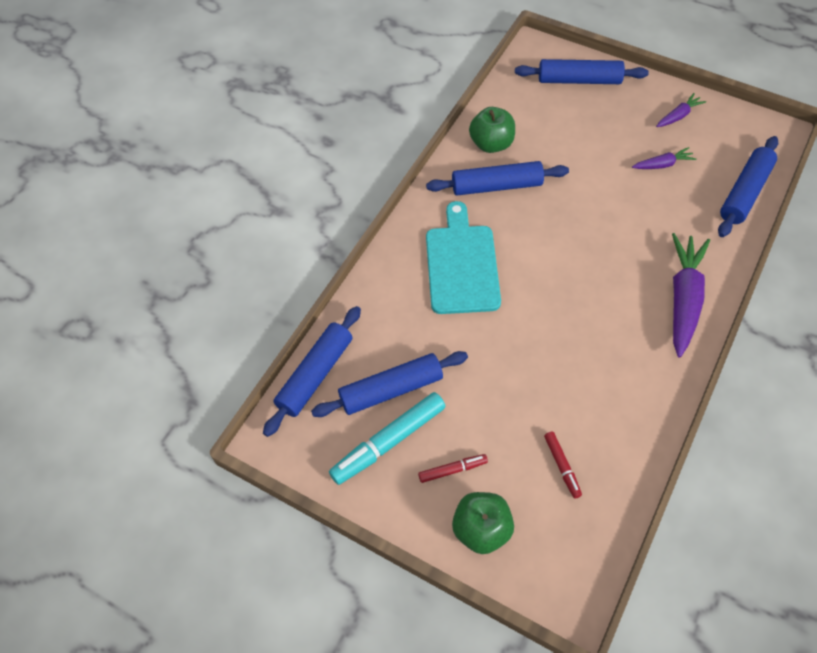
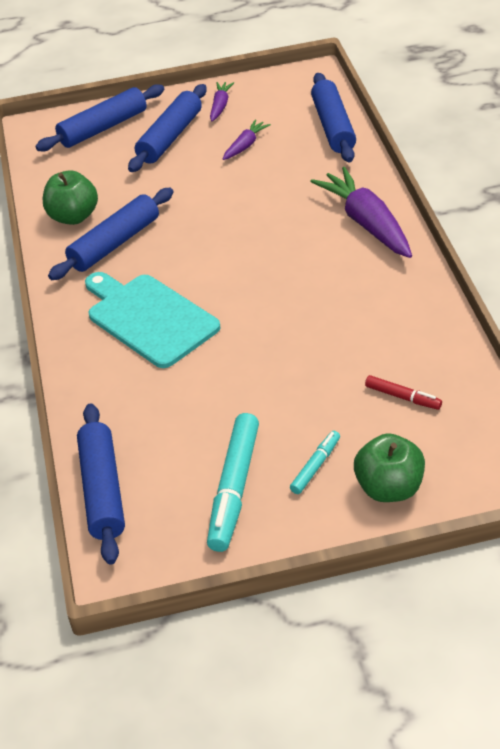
camera: 40 degrees left, 15 degrees down
blue rolling pin [311,351,468,417] -> blue rolling pin moved to [128,84,207,172]
red marker [418,454,488,483] -> turquoise marker [290,431,340,494]

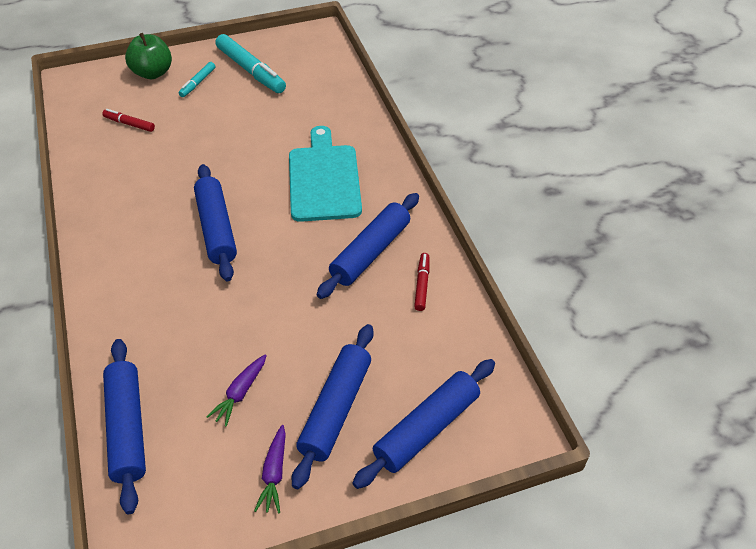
camera: 170 degrees right, 5 degrees up
green apple [43,170,98,225] -> red marker [414,253,429,311]
blue rolling pin [77,403,125,565] -> blue rolling pin moved to [194,164,237,281]
turquoise cutting board [85,272,221,368] -> turquoise cutting board turned 135 degrees counterclockwise [289,126,362,222]
turquoise marker [207,413,259,552] -> turquoise marker turned 135 degrees clockwise [215,34,286,93]
purple carrot [310,167,412,258] -> none

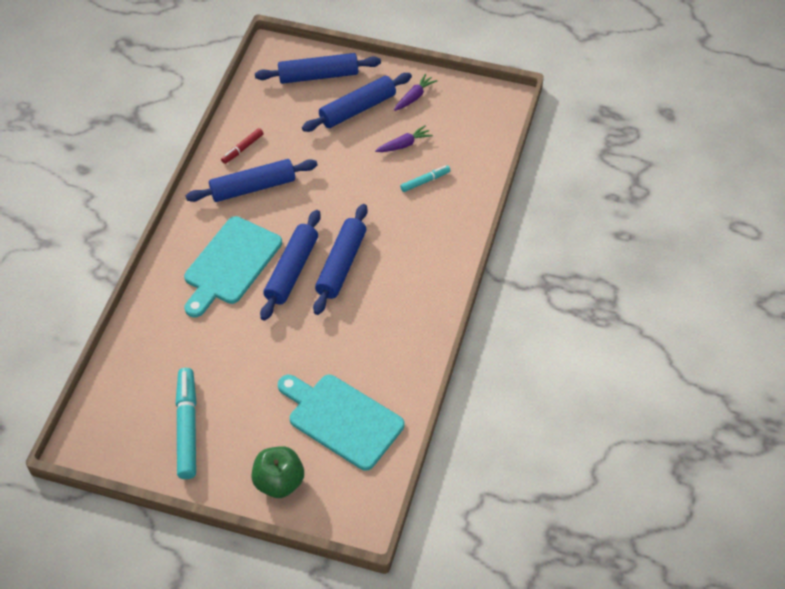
camera: 145 degrees left, 5 degrees up
red marker [102,109,155,132] -> turquoise cutting board [278,375,404,471]
blue rolling pin [103,339,146,514] -> blue rolling pin moved to [260,210,321,321]
turquoise marker [179,62,215,97] -> turquoise marker moved to [400,165,450,192]

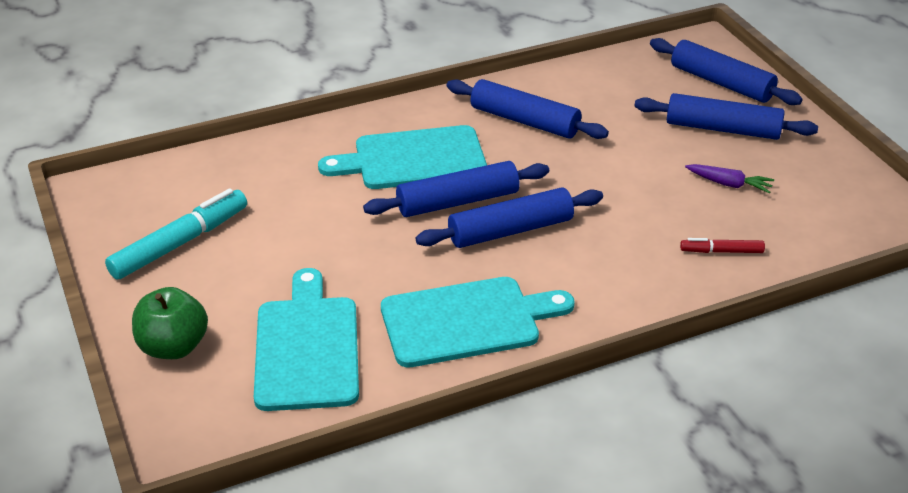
camera: 50 degrees right, 15 degrees down
red marker [221,128,264,164] -> red marker moved to [680,238,765,253]
purple carrot [394,74,437,111] -> none
turquoise marker [400,165,450,192] -> none
none -> turquoise cutting board [381,277,575,367]

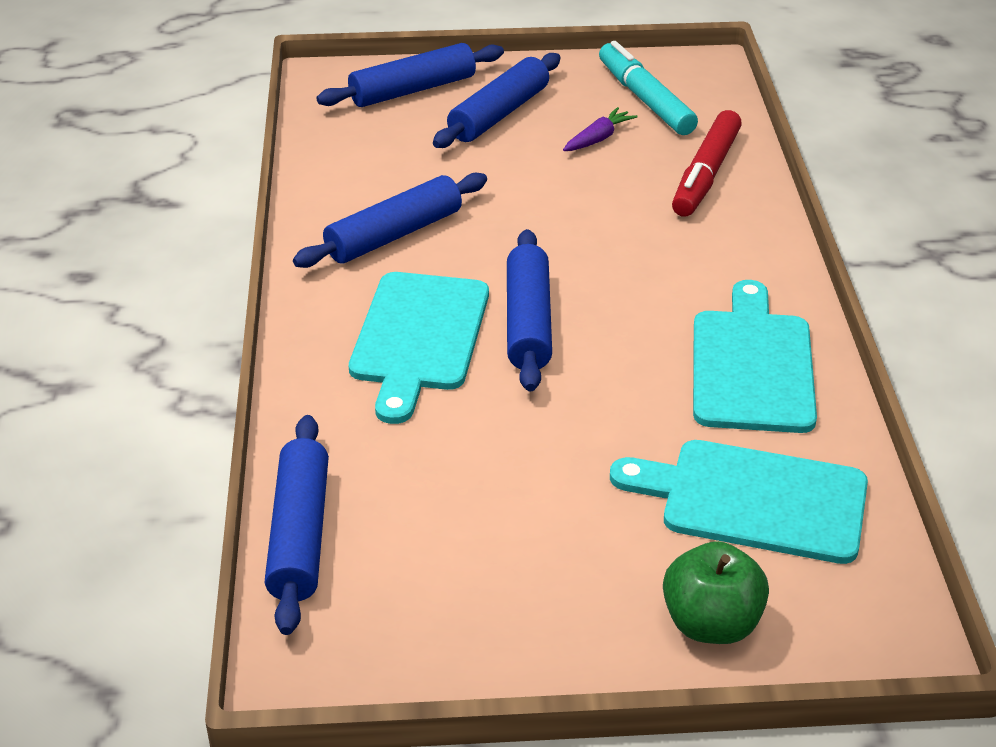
camera: 70 degrees left, 0 degrees up
turquoise marker [105,188,247,280] -> turquoise marker moved to [599,41,698,135]
blue rolling pin [416,187,603,248] -> blue rolling pin moved to [265,415,329,635]
red marker [680,238,765,253] -> red marker [672,110,742,217], size x1.94

